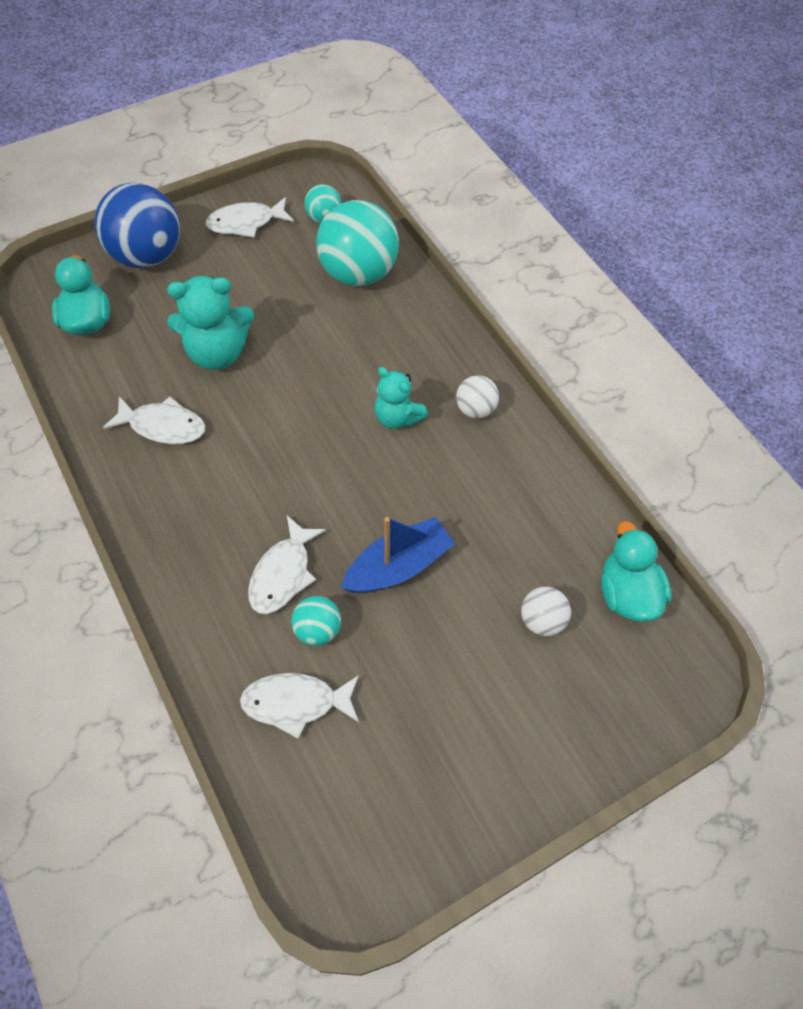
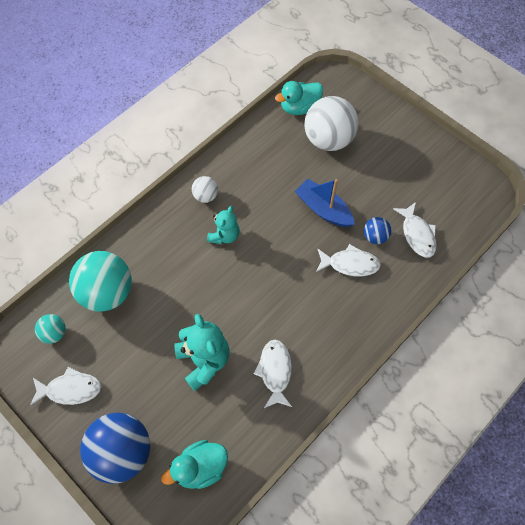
camera: 105 degrees left, 5 degrees up
white fish [205,197,294,238] -> white fish turned 60 degrees counterclockwise [30,367,101,406]
turquoise ball [291,596,341,646] -> blue ball [364,217,392,244]
white ball [521,587,571,636] -> white ball [305,96,359,151], size x2.08

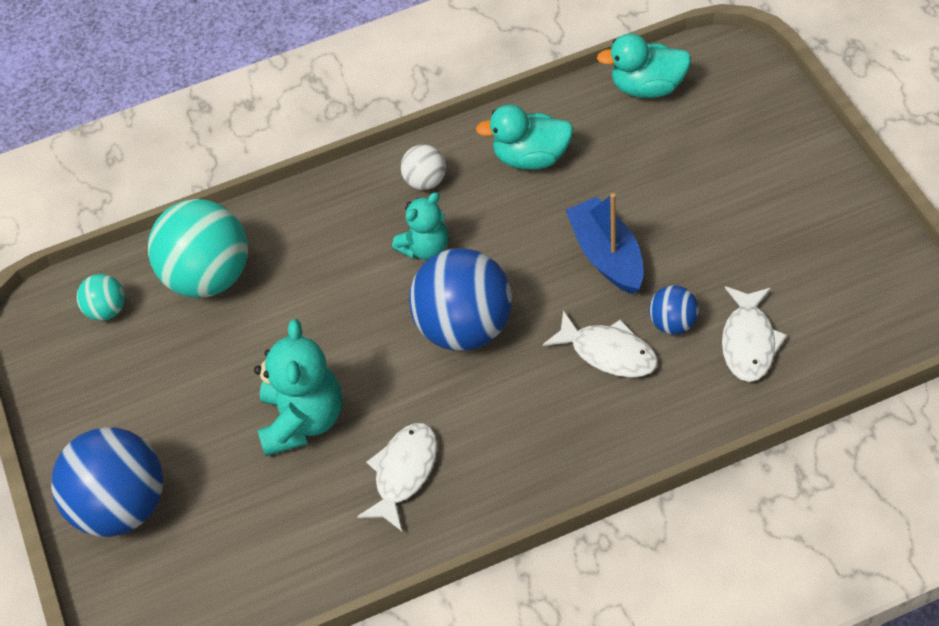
camera: 30 degrees right, 10 degrees down
white fish [30,367,101,406] -> none
turquoise duck [161,440,228,489] -> turquoise duck moved to [476,104,573,170]
white ball [305,96,359,151] -> none
none -> blue ball [409,248,512,351]

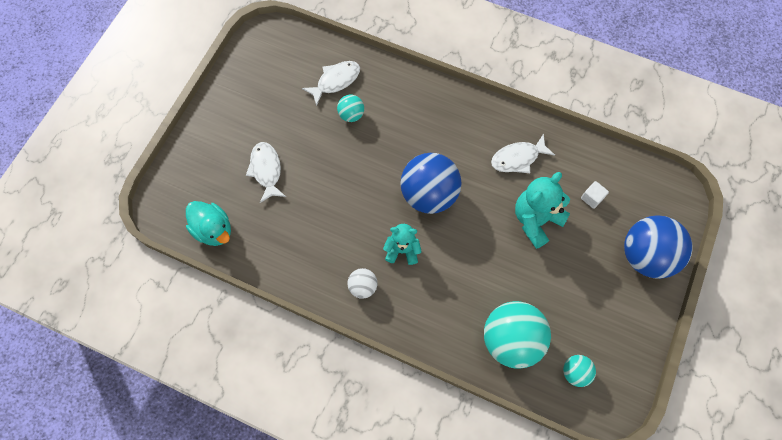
camera: 140 degrees left, 15 degrees up
turquoise duck [476,104,573,170] -> none
white fish [543,310,658,378] -> white fish moved to [246,142,286,203]
blue boat [566,193,644,294] -> none
blue ball [649,285,699,335] -> turquoise ball [337,95,364,122]
none -> white cube [581,181,609,209]

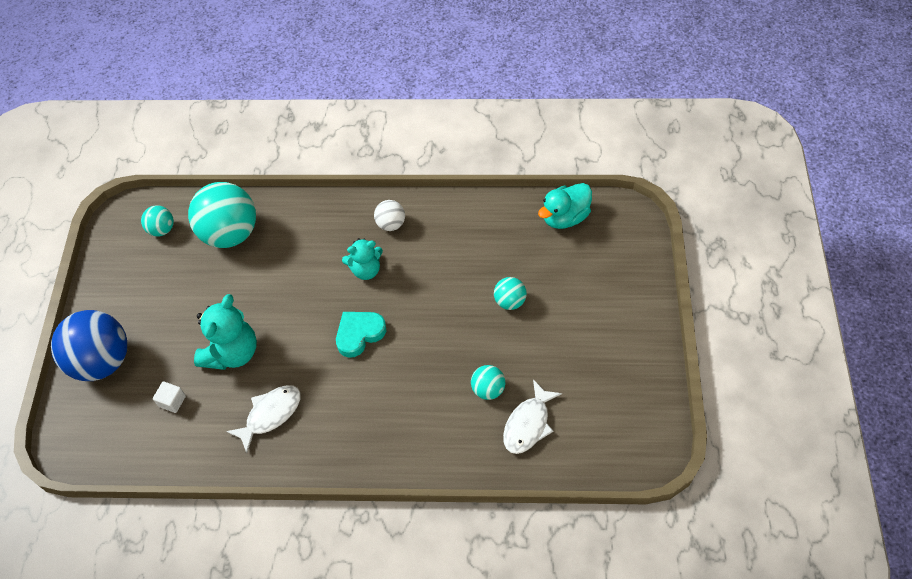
camera: 160 degrees right, 10 degrees down
turquoise duck [186,201,231,246] -> turquoise duck turned 60 degrees counterclockwise [538,183,592,229]
white fish [246,142,286,203] -> none
blue ball [400,153,461,214] -> turquoise heart [336,312,386,358]
none -> turquoise ball [494,277,527,310]

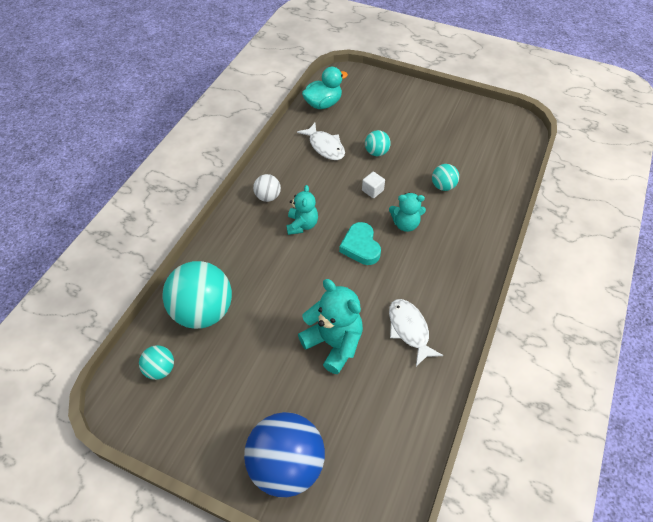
camera: 70 degrees left, 5 degrees down
white cube [153,381,186,413] -> white cube moved to [362,172,385,198]
white fish [503,379,562,454] -> white fish moved to [297,123,345,160]
turquoise duck [538,183,592,229] -> turquoise duck turned 105 degrees counterclockwise [302,67,348,109]
none -> turquoise teddy bear [389,193,426,232]

